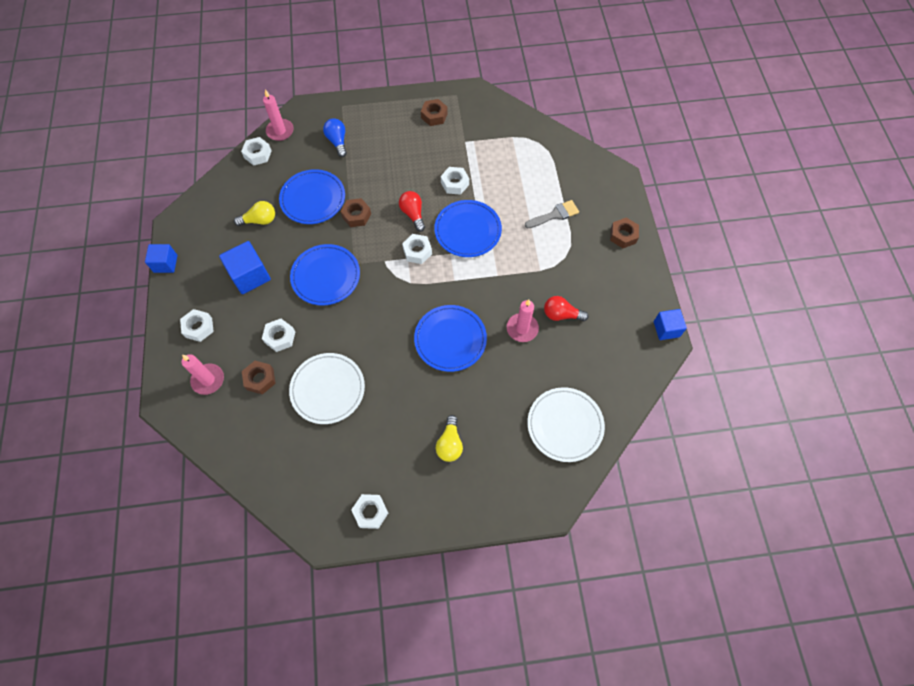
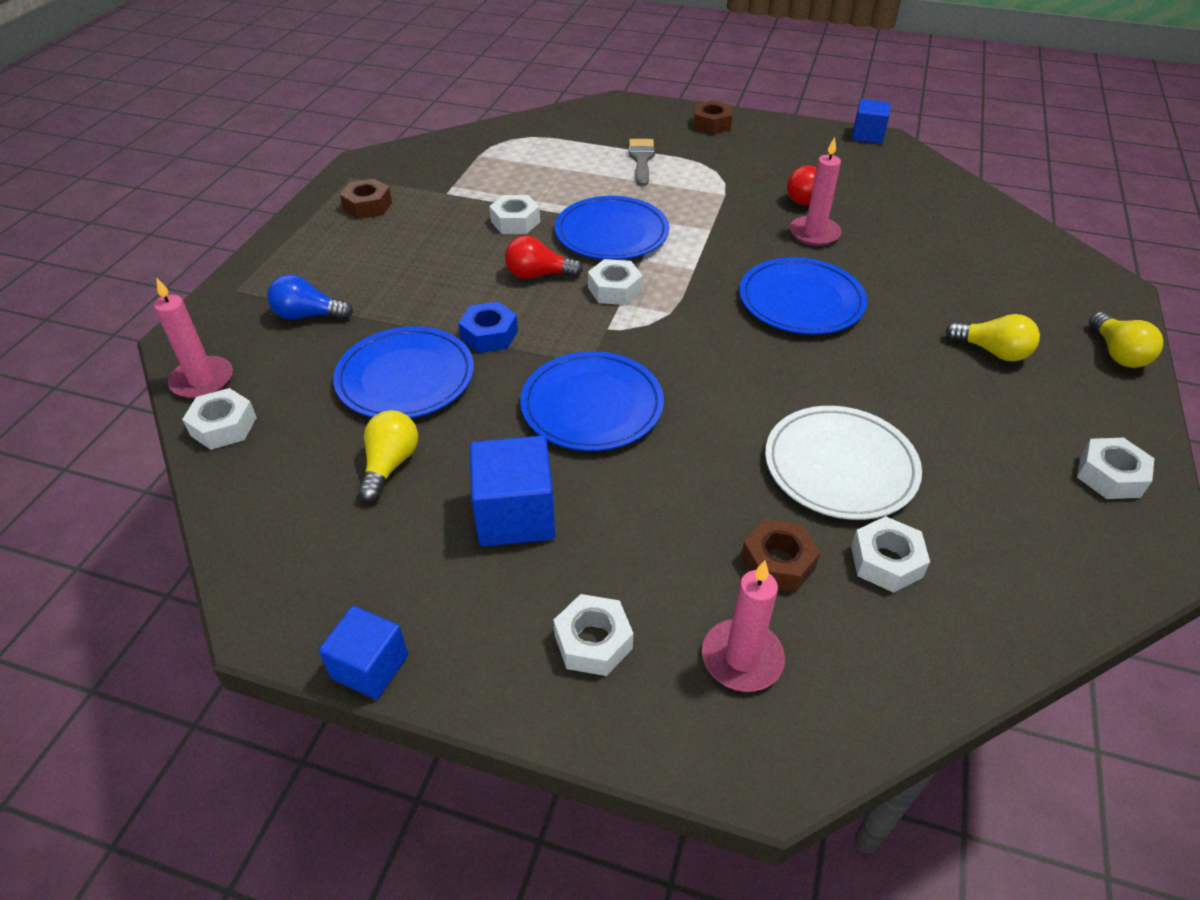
camera: 65 degrees left, 20 degrees down
white nut [262,319,295,352] -> white nut moved to [851,516,930,593]
brown nut [340,198,371,227] -> blue nut [458,302,518,353]
white plate [528,387,605,462] -> none
none -> yellow light bulb [1089,312,1163,368]

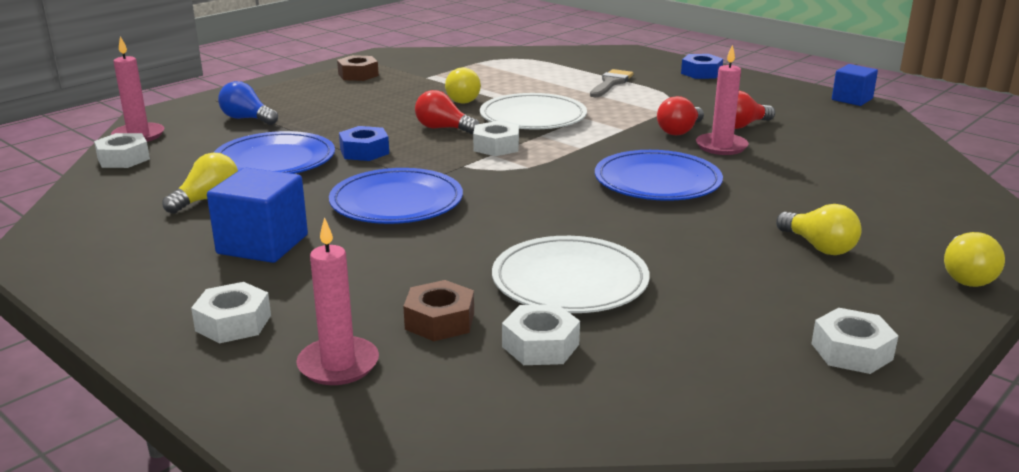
camera: 25 degrees right, 20 degrees down
blue cube [319,606,408,699] -> none
white nut [489,195,540,234] -> yellow light bulb [445,68,481,103]
blue plate [555,196,669,260] -> white plate [480,93,587,129]
brown nut [693,100,732,135] -> blue nut [681,54,723,79]
none -> red light bulb [657,96,704,135]

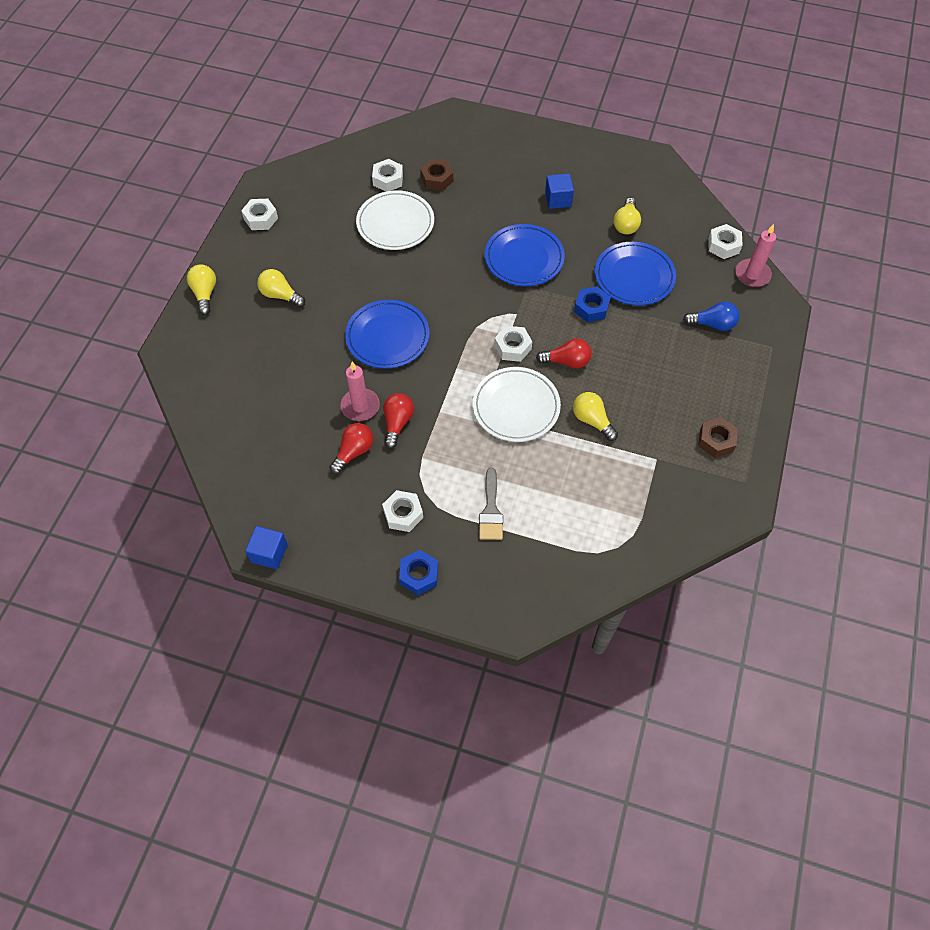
camera: 155 degrees right, 35 degrees up
white nut [191,282,271,343] -> white nut moved to [382,490,423,532]
blue cube [207,168,308,263] -> blue cube [545,173,574,209], size x0.66
pink candle [296,217,379,385] -> none

